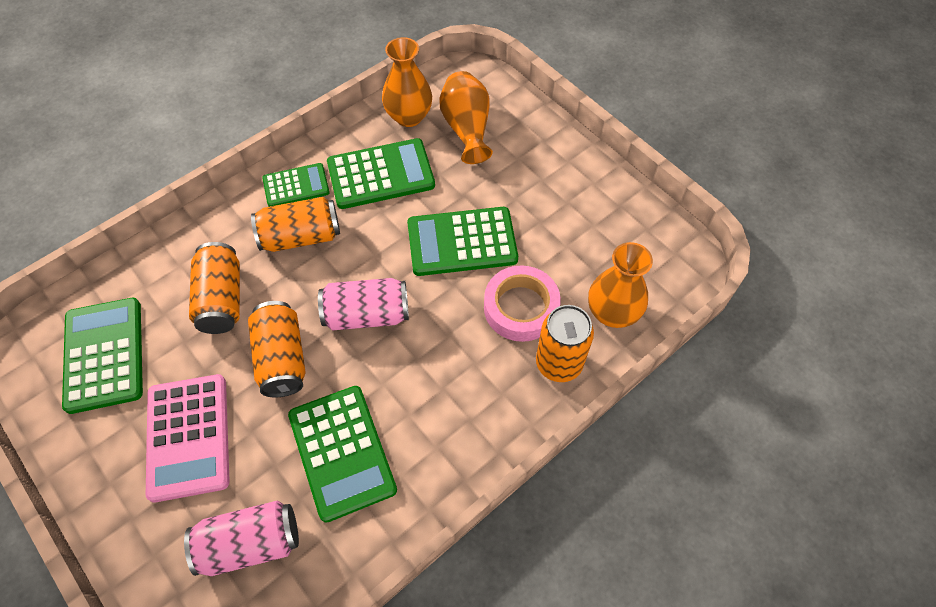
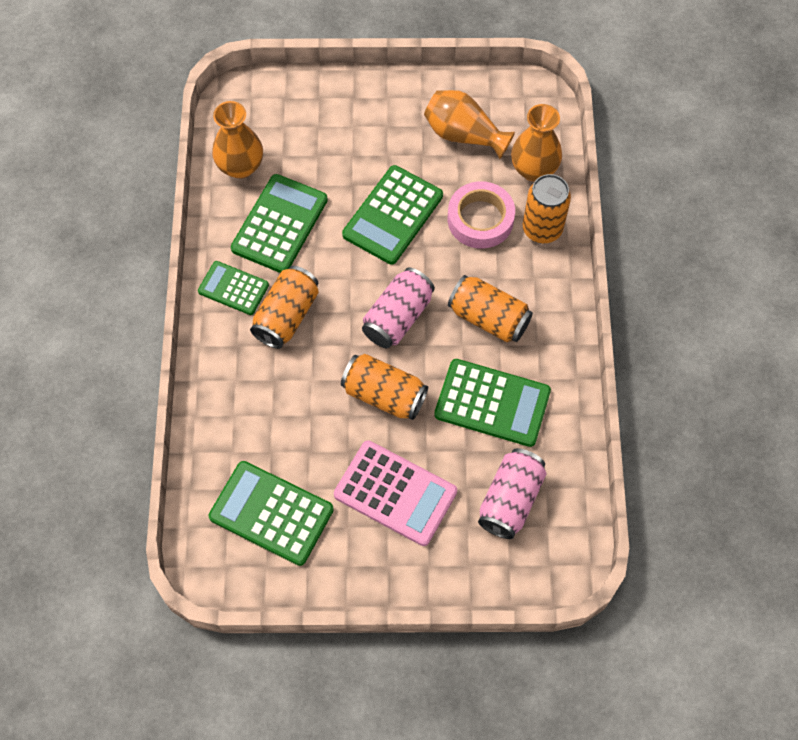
camera: 50 degrees left, 5 degrees up
orange can [189,242,240,334] -> orange can moved to [448,275,533,342]
green calculator [262,163,330,207] -> green calculator turned 90 degrees counterclockwise [198,261,269,315]
orange vase [440,71,493,164] -> orange vase moved to [424,90,515,159]

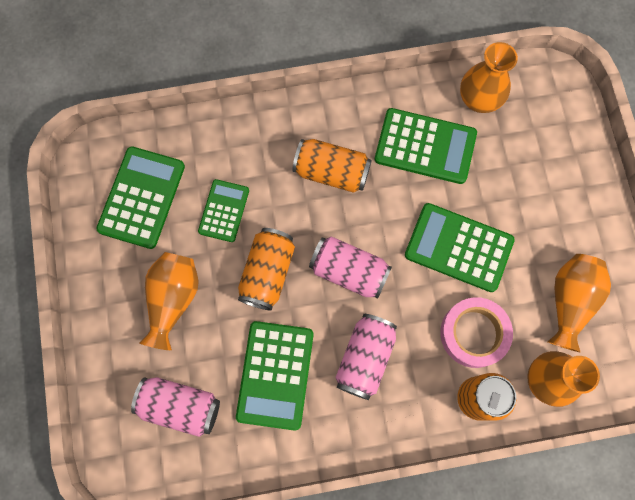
camera: 80 degrees right, 10 degrees up
green calculator [198,261,269,315] -> green calculator moved to [198,179,249,242]
pink calculator [334,440,457,546] -> orange vase [139,252,199,350]
orange can [448,275,533,342] -> pink can [335,314,397,400]

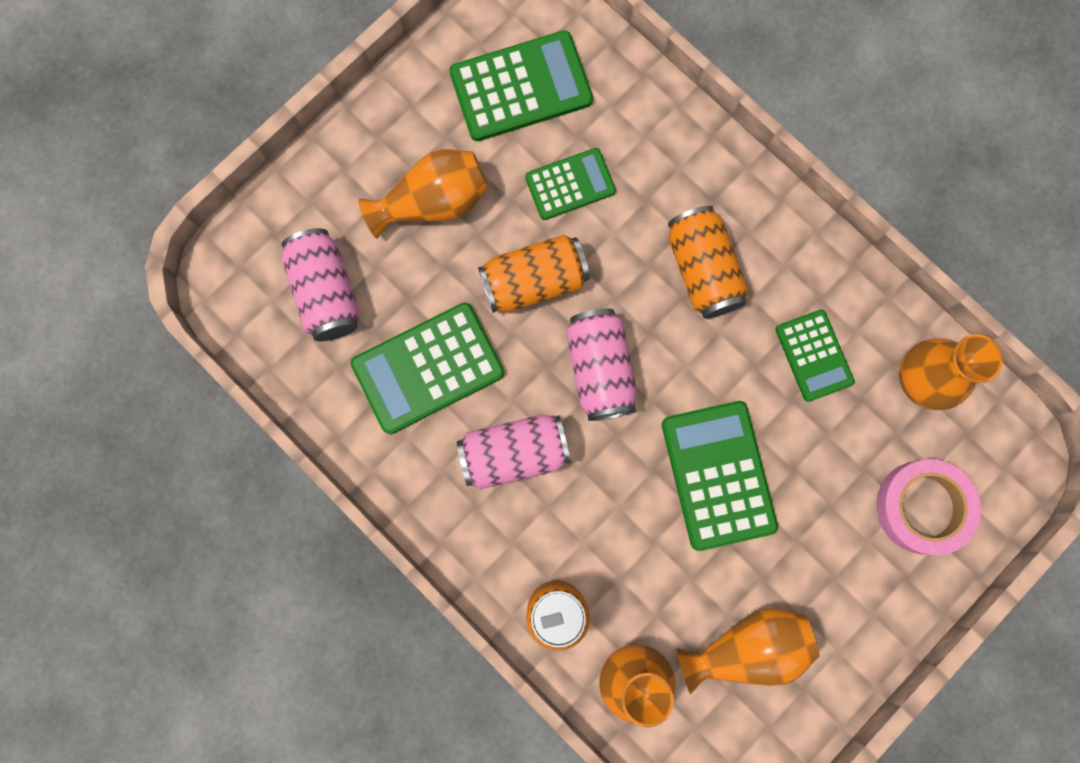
camera: 55 degrees right, 5 degrees up
green calculator [375,108,477,184] -> green calculator [775,310,855,402], size x0.62
pink tape [440,297,513,368] -> pink tape moved to [876,459,981,555]

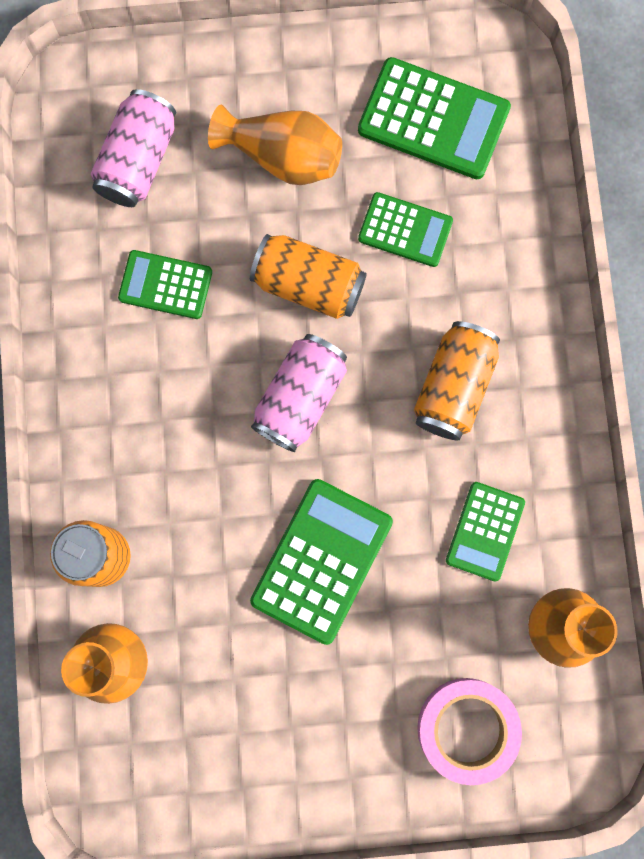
camera: 40 degrees right, 0 degrees up
green calculator [351,302,504,434] -> green calculator [118,250,212,319], size x0.62
pink can [457,415,571,489] -> none
orange vase [677,608,820,695] -> none

